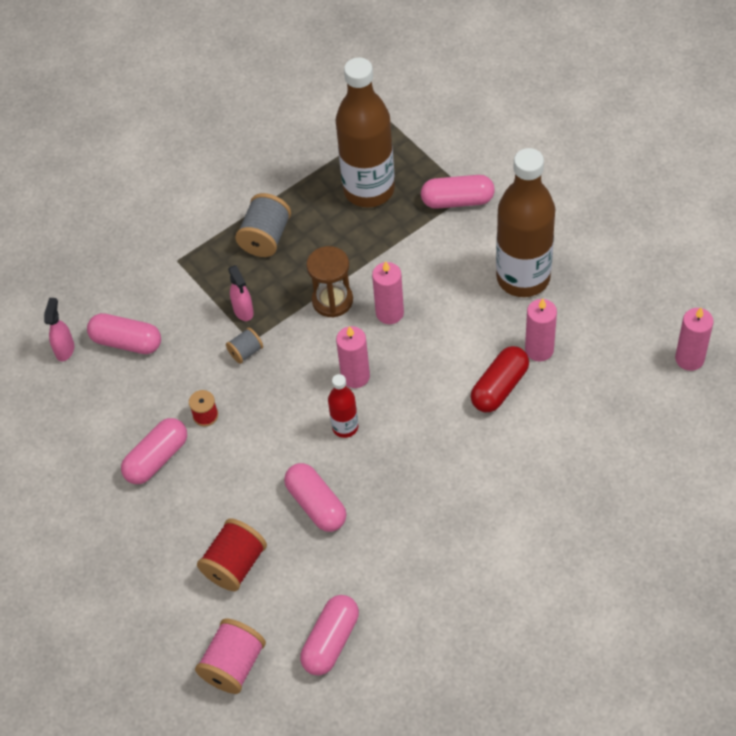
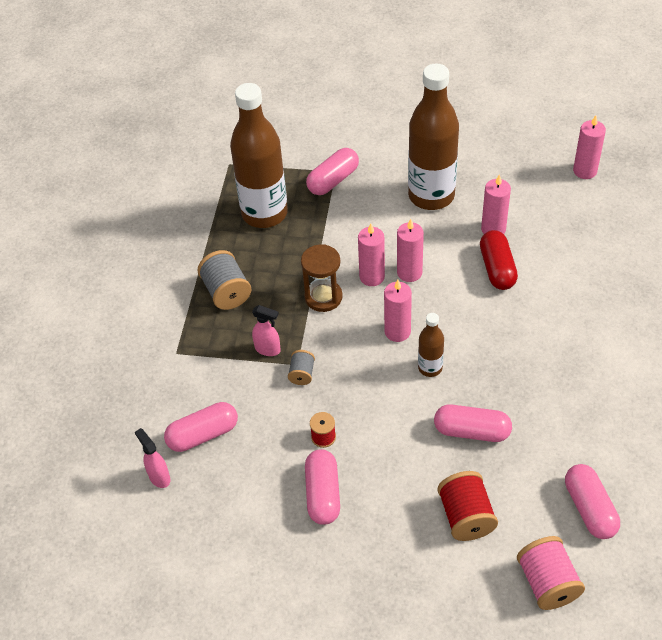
camera: 45 degrees left, 5 degrees down
red bottle [328,374,358,438] -> brown bottle [418,313,444,377]
none -> pink candle [397,219,424,282]

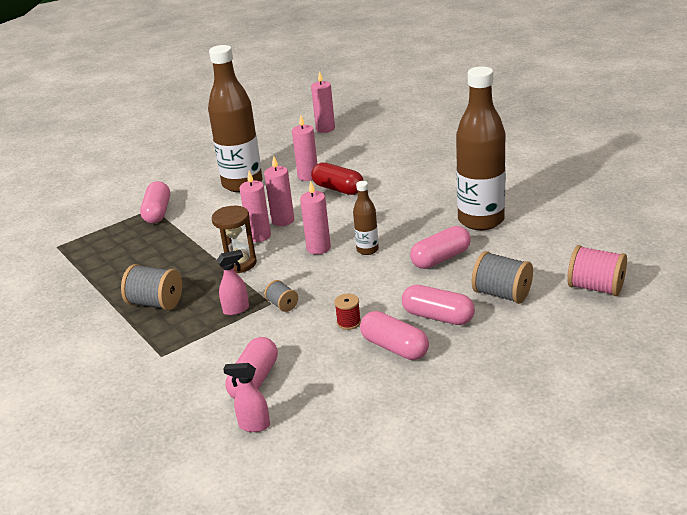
camera: 45 degrees left, 20 degrees down
brown bottle [230,83,288,228] -> brown bottle moved to [456,66,506,230]
red spool [437,471,498,541] -> grey spool [472,251,533,304]
pink capsule [565,464,620,539] -> pink capsule moved to [402,285,475,325]

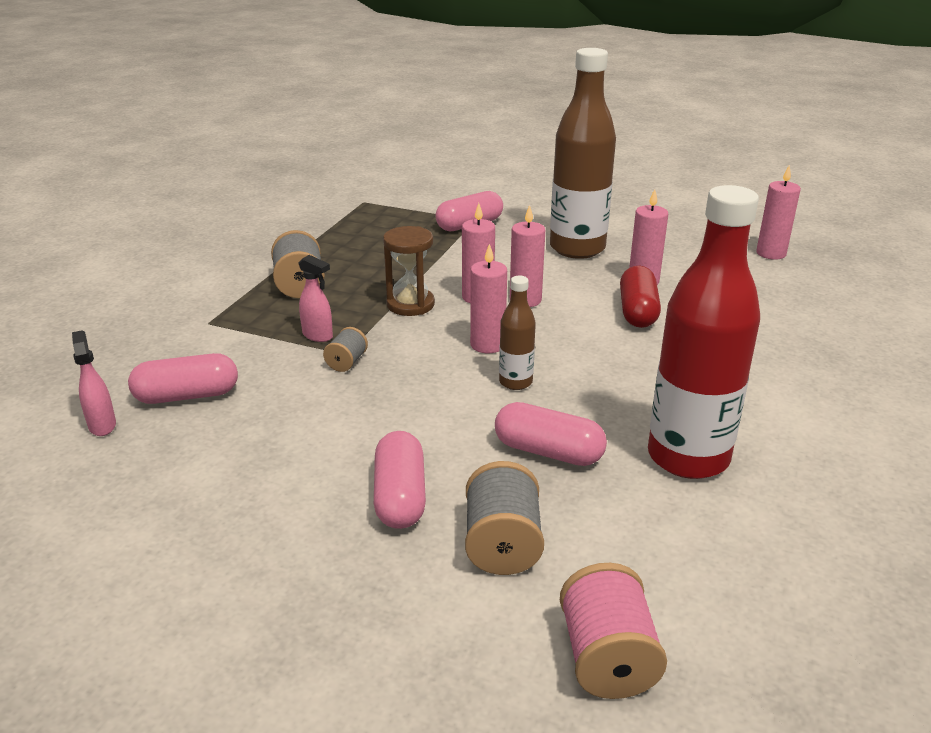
camera: 55 degrees right, 0 degrees up
red spool [334,294,361,330] -> none
pink capsule [360,311,429,360] -> none
brown bottle [456,66,506,230] -> red bottle [648,185,760,479]

